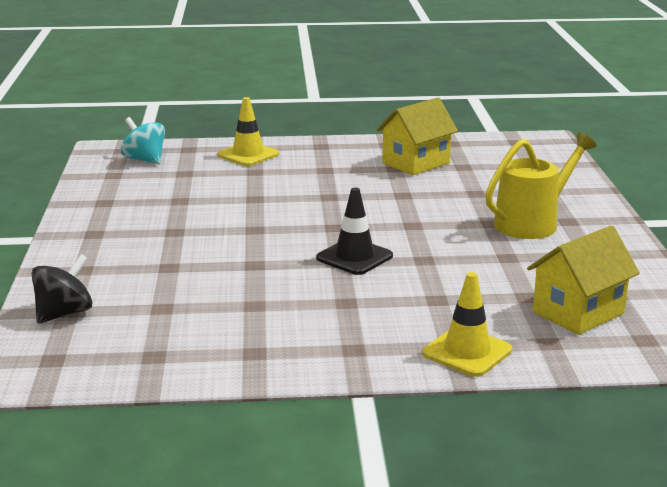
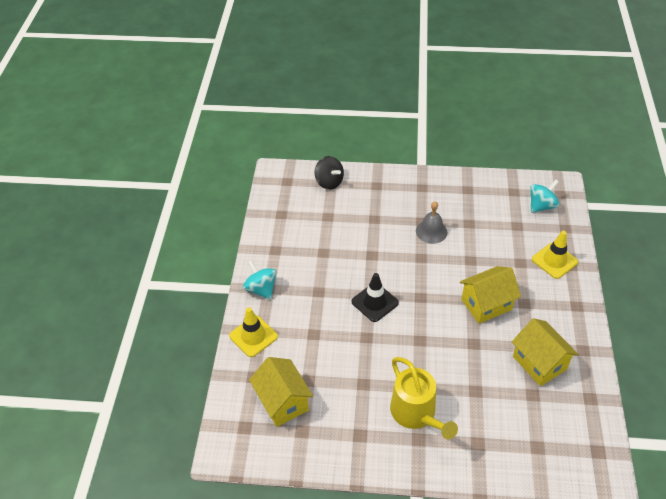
camera: 100 degrees right, 25 degrees up
none -> turquoise spinning top [243,260,277,300]
none -> grey bell [416,201,447,244]
none -> yellow house [460,266,521,324]

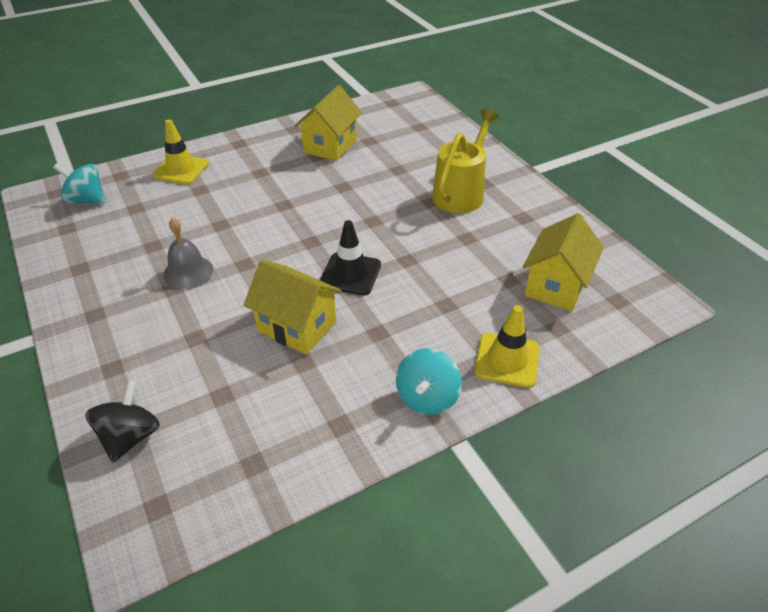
camera: 125 degrees left, 5 degrees down
yellow house [460,266,521,324] -> yellow house moved to [244,260,342,355]

